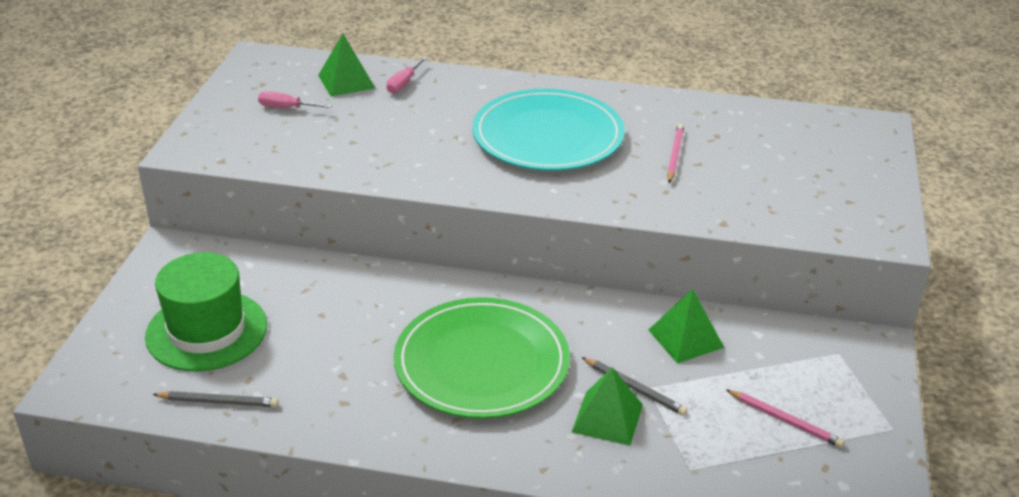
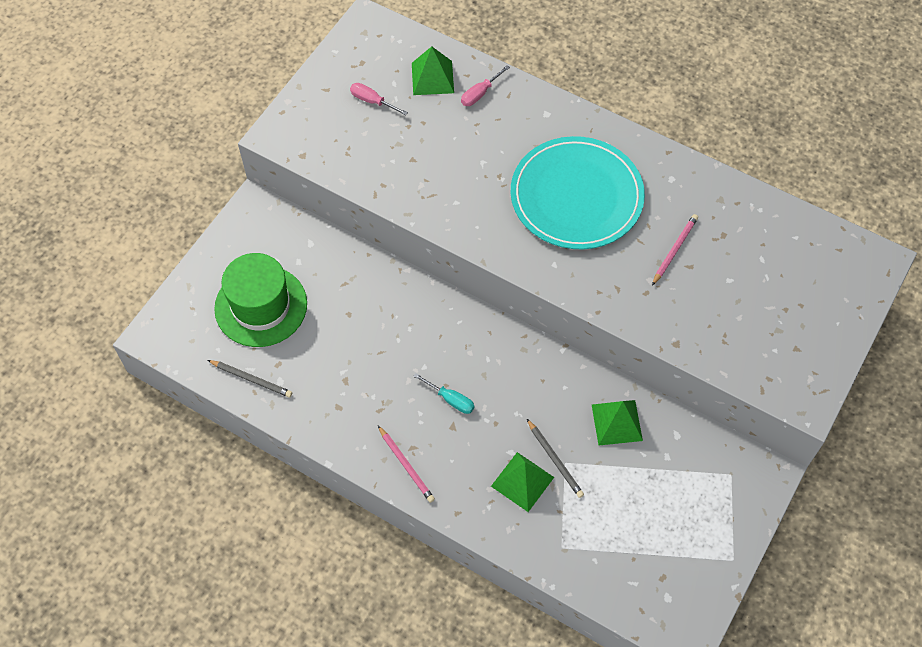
camera: 20 degrees right, 25 degrees up
green plate [394,297,570,419] -> turquoise screwdriver [413,373,474,414]
pink pencil [725,389,845,448] -> pink pencil moved to [378,426,435,503]

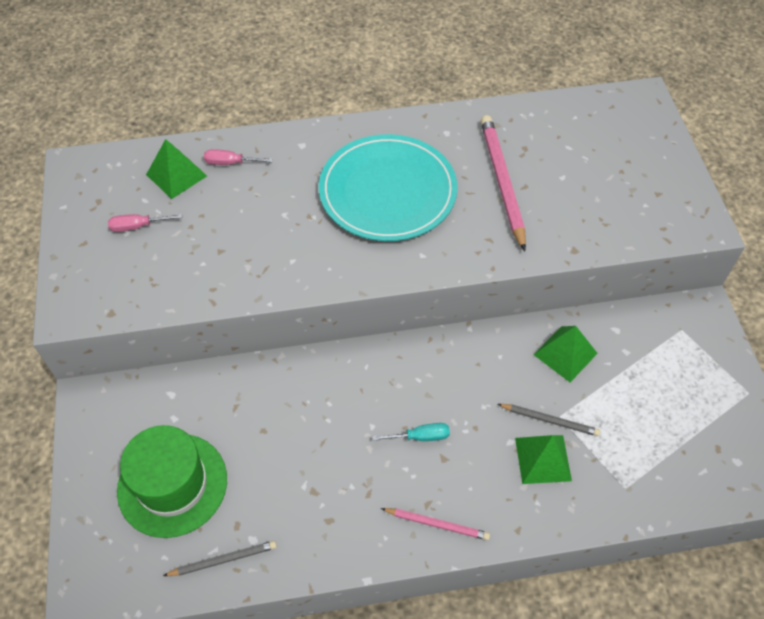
camera: 40 degrees left, 5 degrees down
pink screwdriver [461,65,510,106] -> pink screwdriver turned 90 degrees clockwise [204,149,273,165]
pink pencil [652,214,698,286] -> pink pencil [481,115,526,251], size x1.83

